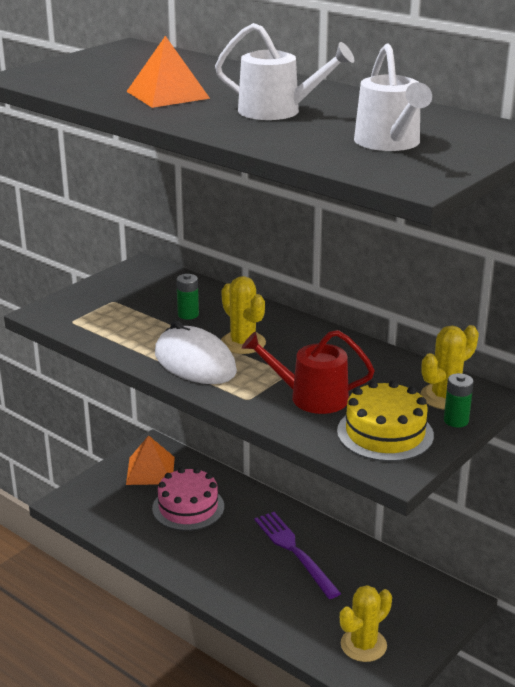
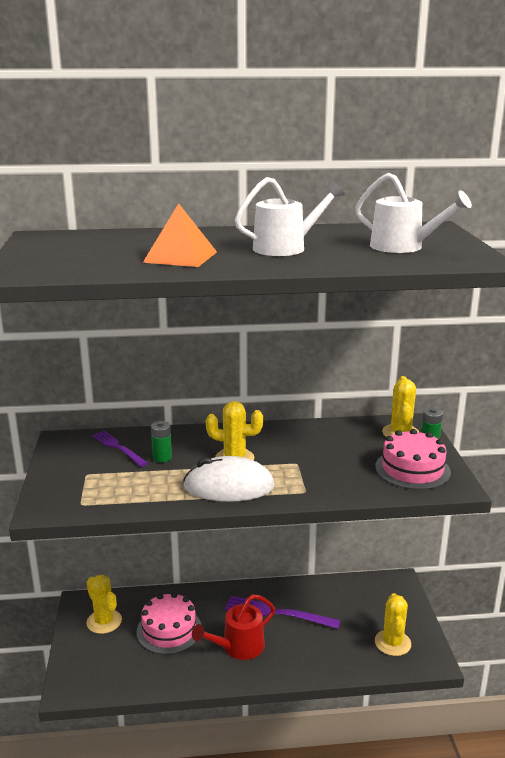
camera: 45 degrees left, 5 degrees down
orange pyramid [126,435,175,485] -> yellow cactus [86,575,122,634]
red watering can [242,330,375,414] -> red watering can moved to [192,594,275,660]
yellow cake [337,380,434,462] -> pink cake [375,429,451,490]
none -> purple fork [92,431,148,467]

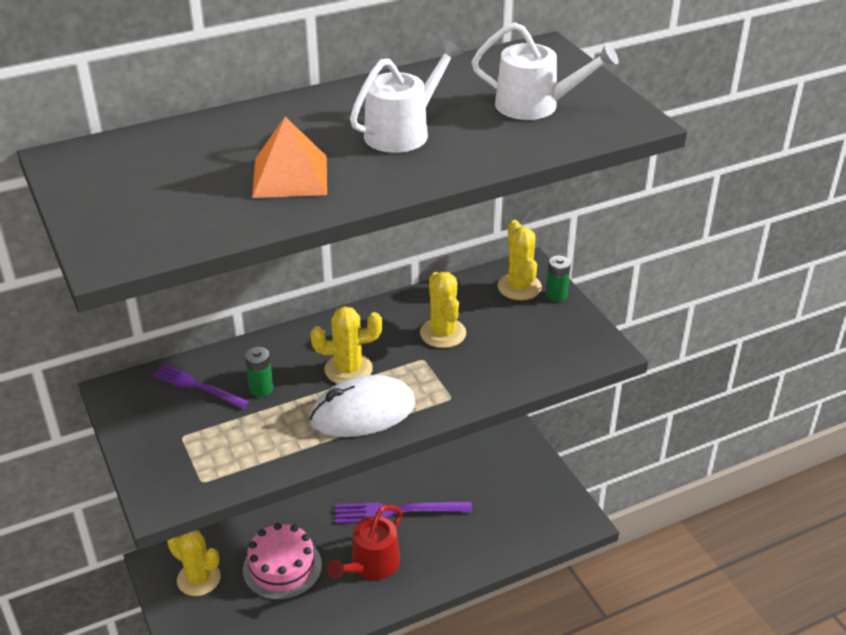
camera: 20 degrees left, 15 degrees up
pink cake [375,429,451,490] -> none
yellow cactus [375,593,411,656] -> yellow cactus moved to [420,272,466,348]

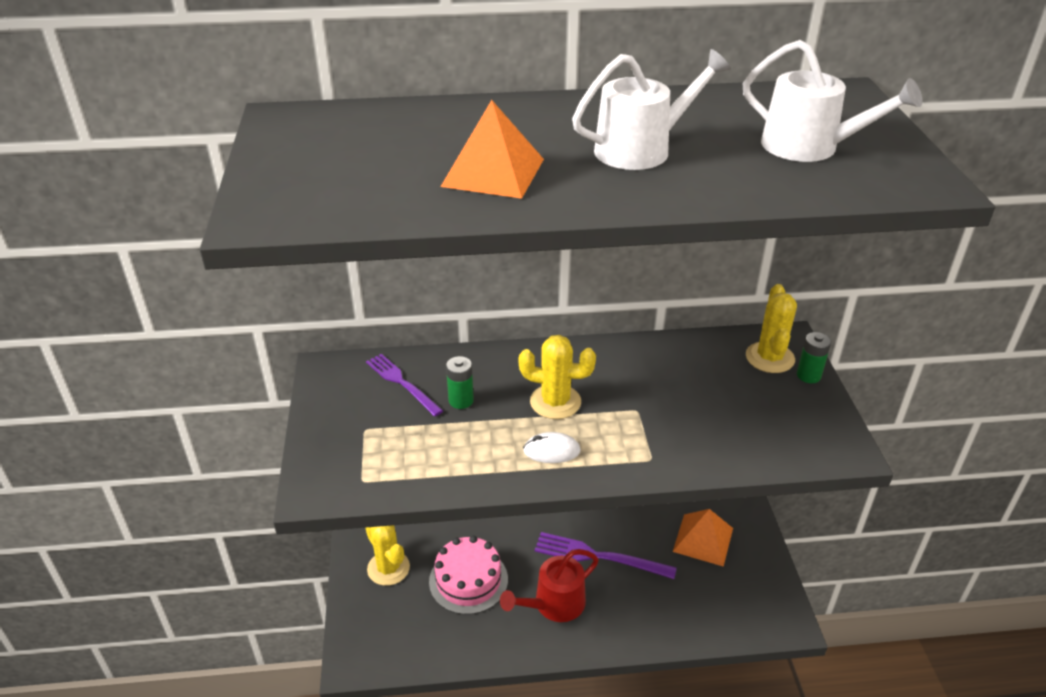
camera: 20 degrees right, 0 degrees up
white mouse [310,375,416,437] -> white mouse [523,432,581,463], size x0.49
yellow cactus [420,272,466,348] -> none
none -> orange pyramid [673,509,733,567]

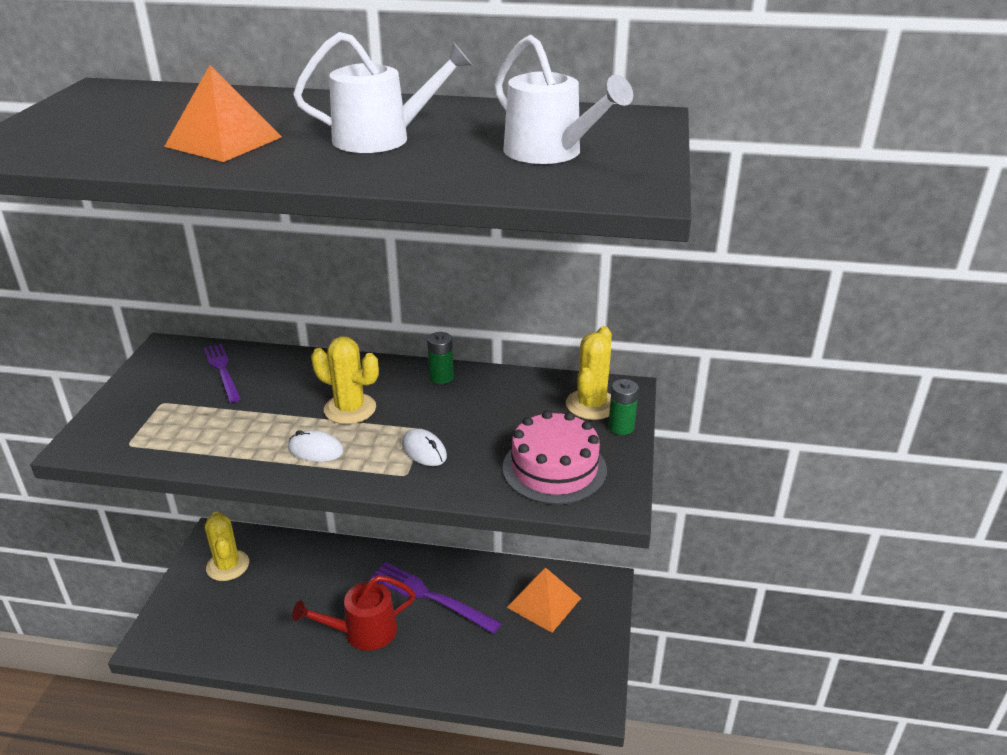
camera: 15 degrees right, 5 degrees down
pink cake [429,536,508,615] -> pink cake moved to [502,410,607,505]
green battery [446,356,474,409] -> green battery moved to [427,332,454,384]
none -> white mouse [402,428,447,466]

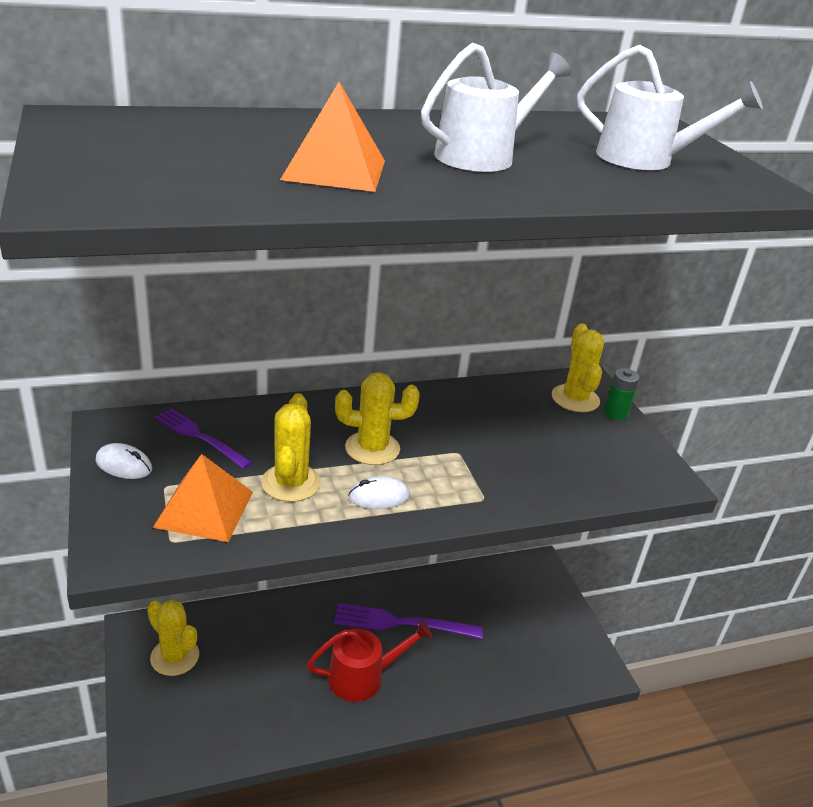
camera: 30 degrees left, 0 degrees up
red watering can [292,575,415,651] -> red watering can turned 150 degrees counterclockwise [307,620,433,702]
white mouse [402,428,447,466] -> white mouse moved to [96,443,152,479]
green battery [427,332,454,384] -> none
pink cake [502,410,607,505] -> none
orange pyramid [507,568,581,633] -> orange pyramid moved to [153,454,253,542]
none -> yellow cactus [261,393,321,502]

